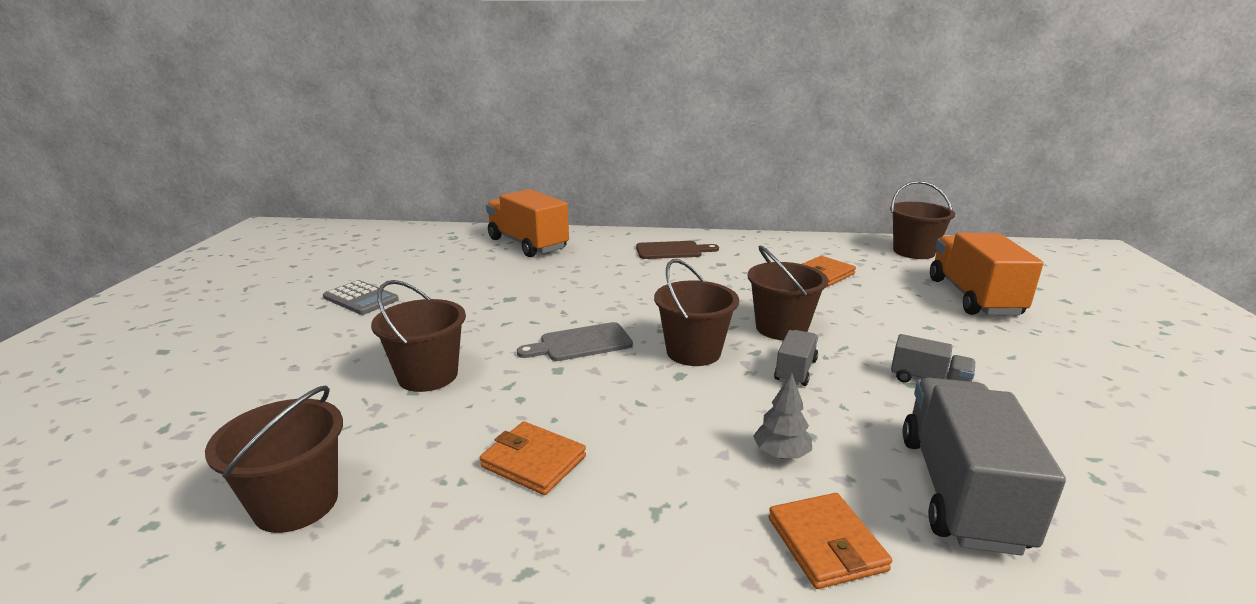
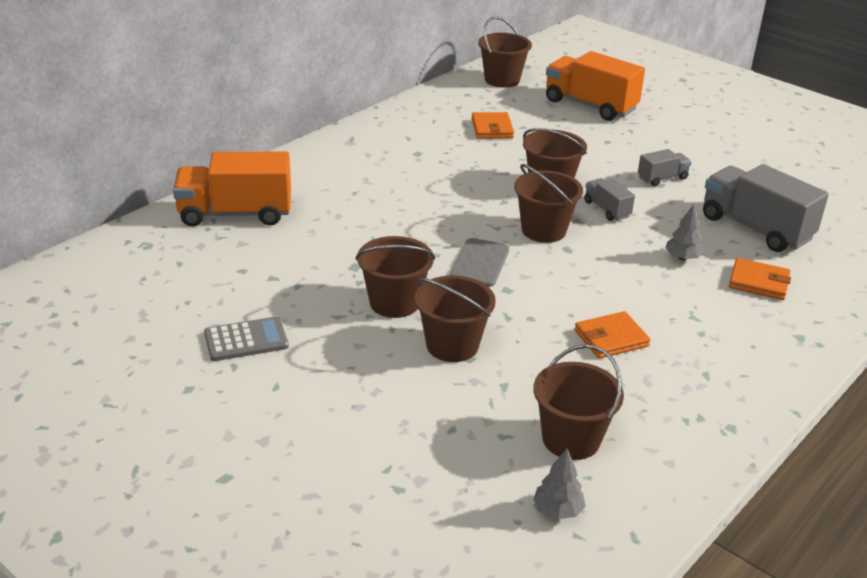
camera: 55 degrees left, 10 degrees up
brown cutting board [636,241,719,259] -> none
none -> brown bucket [356,236,435,318]
none -> grey tree [533,449,586,519]

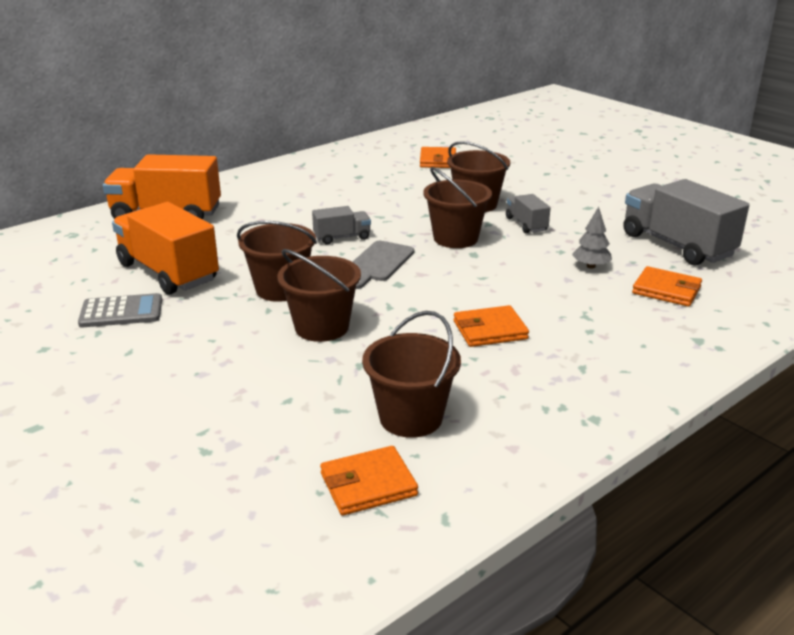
camera: 10 degrees right, 5 degrees down
brown bucket [478,16,532,88] -> none
grey tree [533,449,586,519] -> orange wallet [320,446,418,516]
orange truck [546,51,645,121] -> orange truck moved to [112,202,219,295]
grey truck [638,149,692,186] -> grey truck moved to [312,206,371,244]

